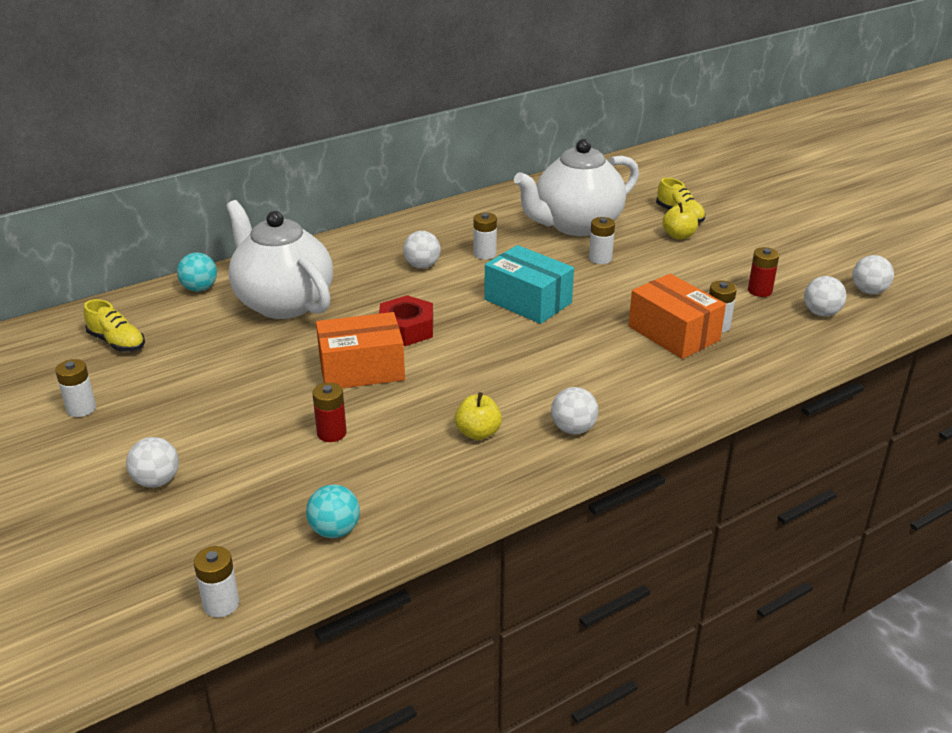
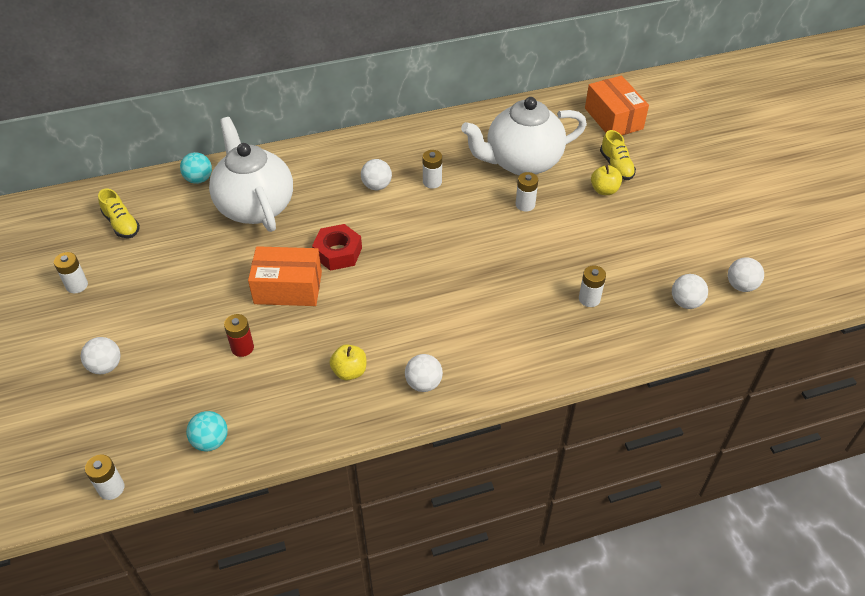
camera: 15 degrees right, 15 degrees up
turquoise box [485,245,574,324] -> none
orange box [628,274,726,359] -> orange box moved to [585,76,649,135]
red battery [748,247,779,297] -> none

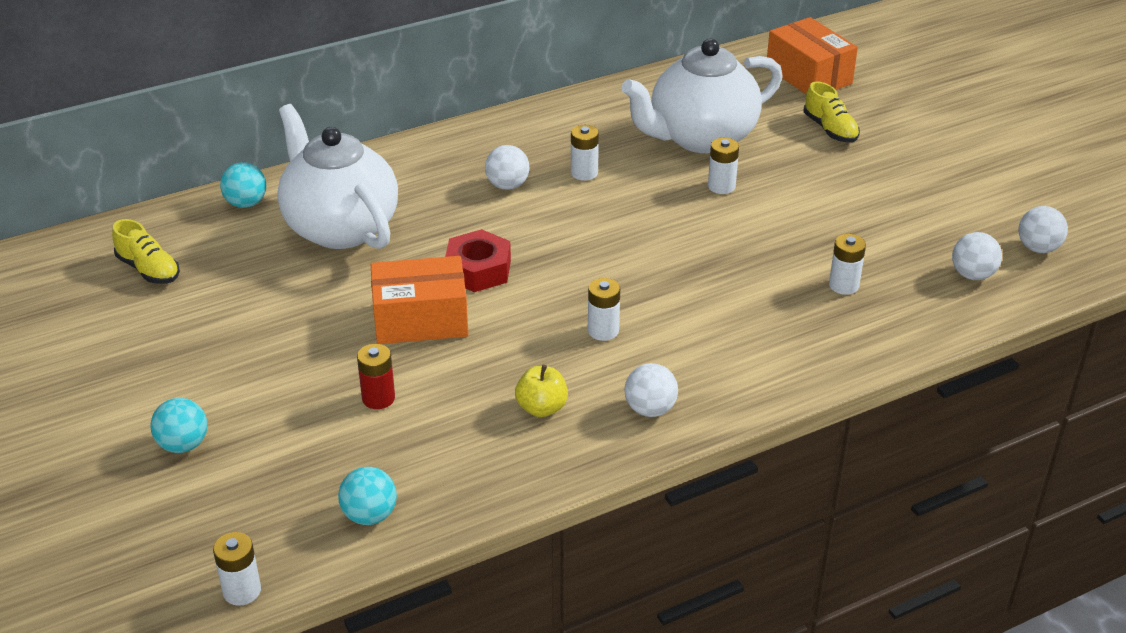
camera: 10 degrees left, 10 degrees down
white battery [54,252,88,293] -> white battery moved to [588,278,620,341]
white ball [80,337,121,374] -> turquoise ball [151,398,207,453]
yellow apple [591,165,622,195] -> none

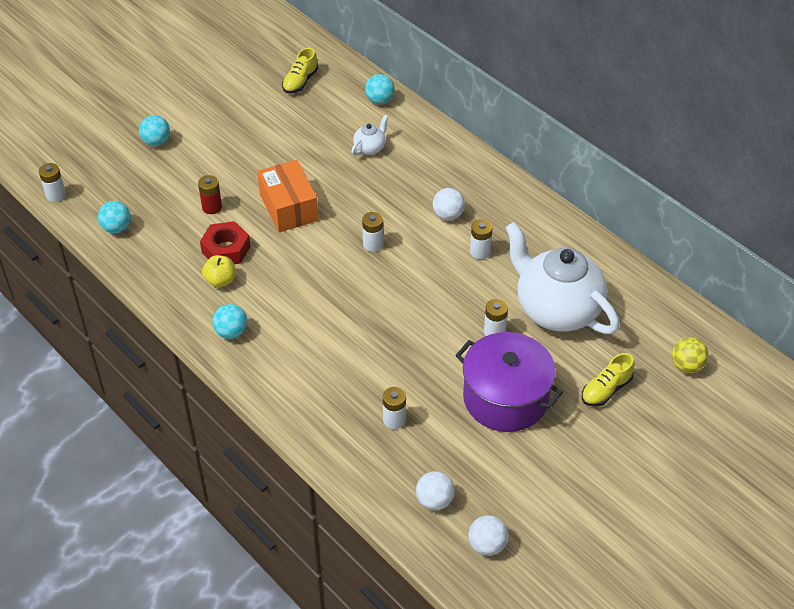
camera: 75 degrees right, 10 degrees up
white teapot [277,104,398,249] -> white teapot [351,115,388,155], size x0.41
red nut [445,229,511,292] -> red nut moved to [200,221,251,264]
white battery [588,278,620,341] -> white battery moved to [362,212,383,252]
white ball [624,363,678,417] -> turquoise ball [212,304,248,339]
orange box [767,17,858,94] -> yellow ball [672,337,709,373]
none -> purple pot [455,332,563,432]

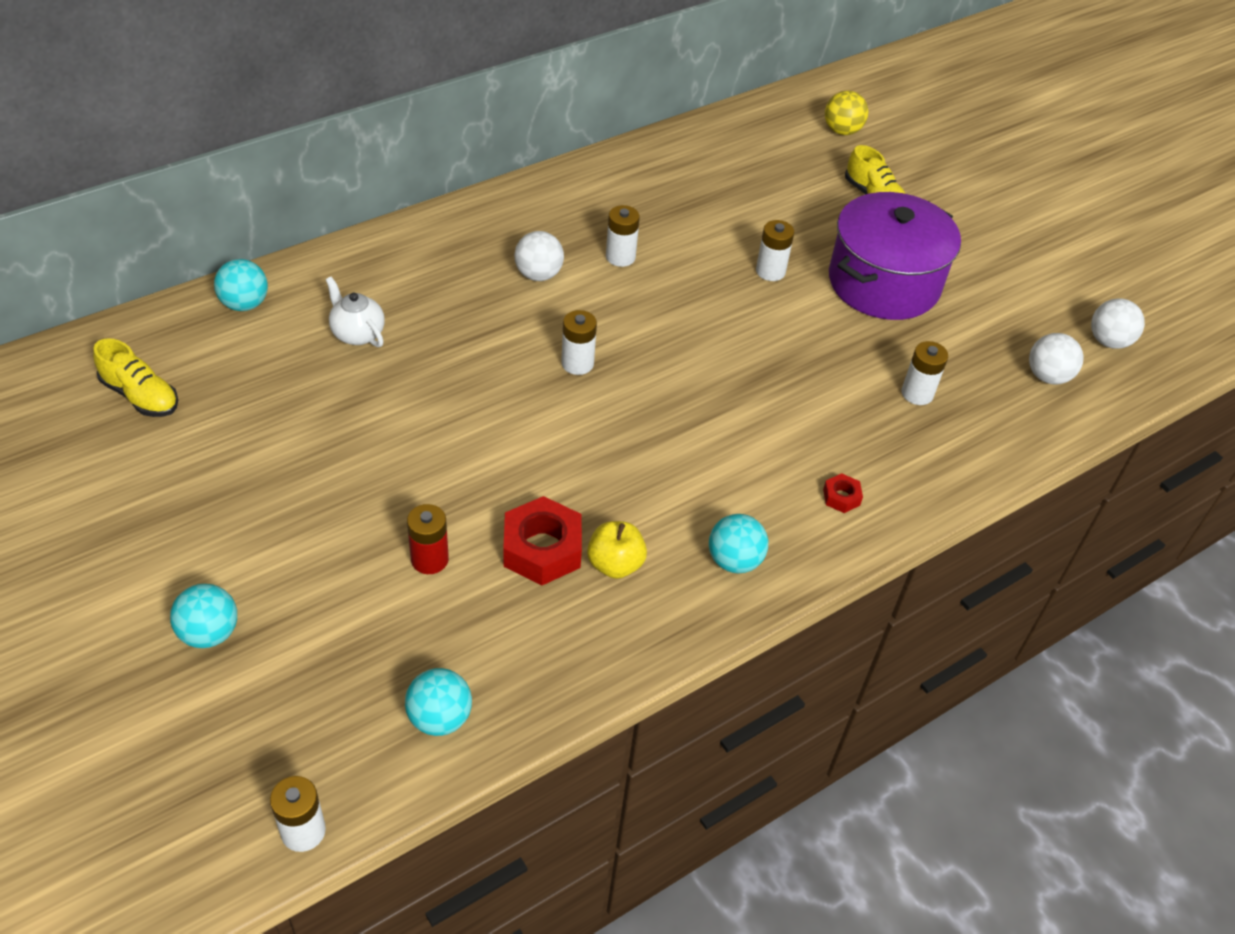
camera: 85 degrees left, 0 degrees up
orange box [257,160,319,232] -> none
white teapot [505,222,620,334] -> none
none -> red nut [823,473,863,513]

